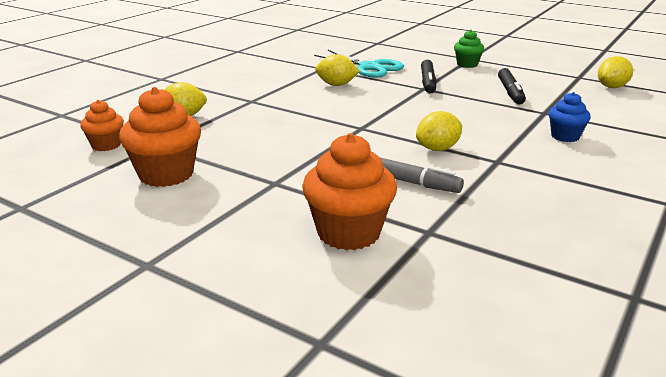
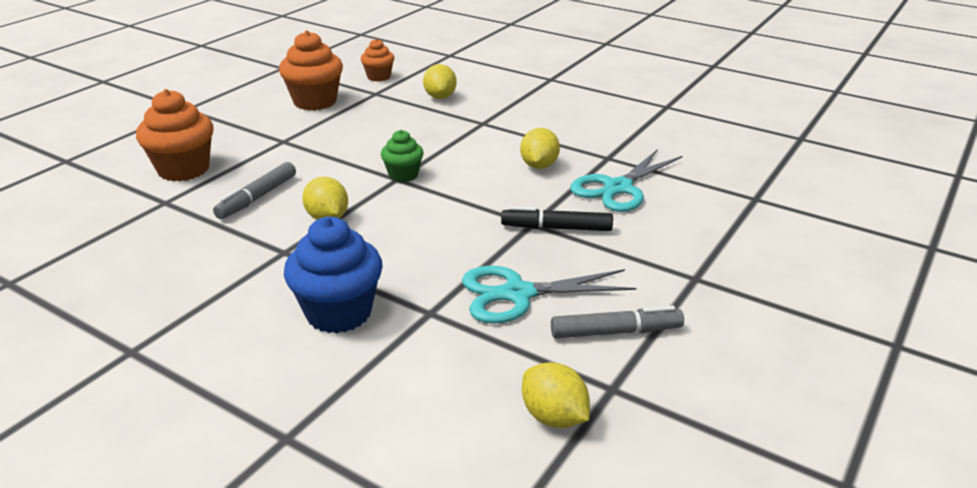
camera: 90 degrees right, 5 degrees up
green cupcake [454,30,484,68] -> green cupcake moved to [381,130,424,182]
black marker [498,68,526,104] -> turquoise scissors [462,266,636,324]
blue cupcake [549,92,591,142] -> blue cupcake [284,217,383,333], size x1.73
none -> grey marker [551,306,684,338]

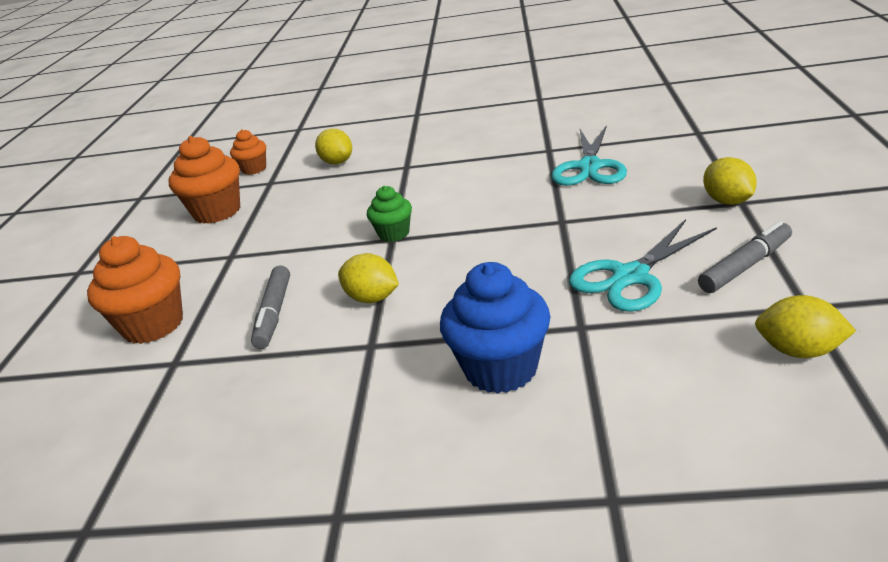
camera: 25 degrees left, 0 degrees up
black marker [501,206,613,231] -> none
yellow lemon [520,128,560,169] -> yellow lemon moved to [703,157,757,205]

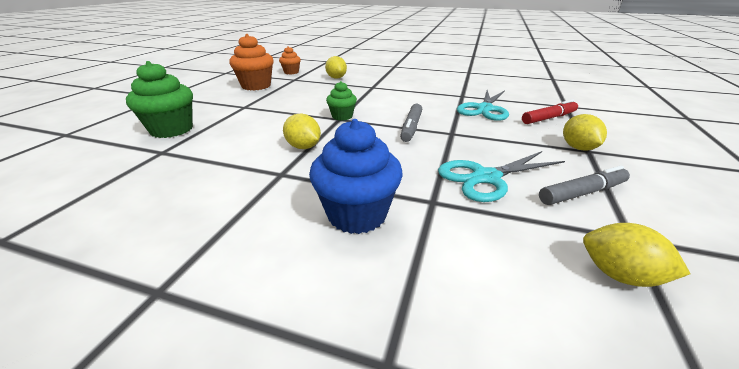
camera: 10 degrees right, 0 degrees up
orange cupcake [87,236,183,344] -> green cupcake [126,61,193,138]
grey marker [251,266,290,349] -> grey marker moved to [400,104,422,142]
none -> red marker [522,99,578,124]

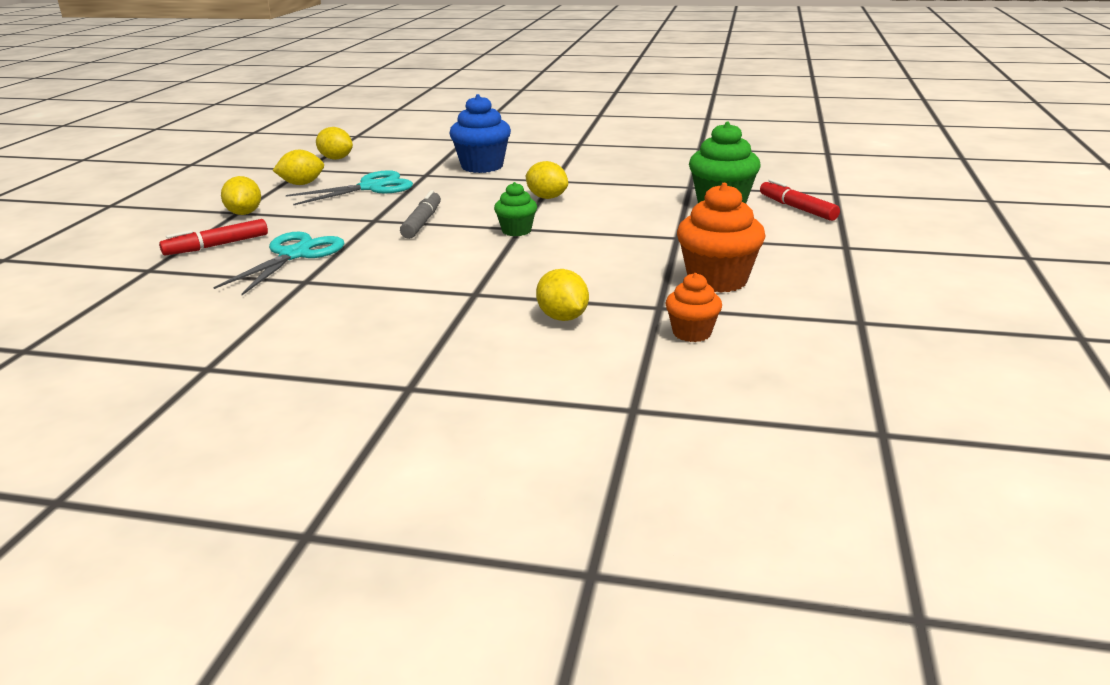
camera: 175 degrees right, 5 degrees down
grey marker [539,166,630,205] -> yellow lemon [272,150,324,185]
none -> red marker [760,179,840,221]

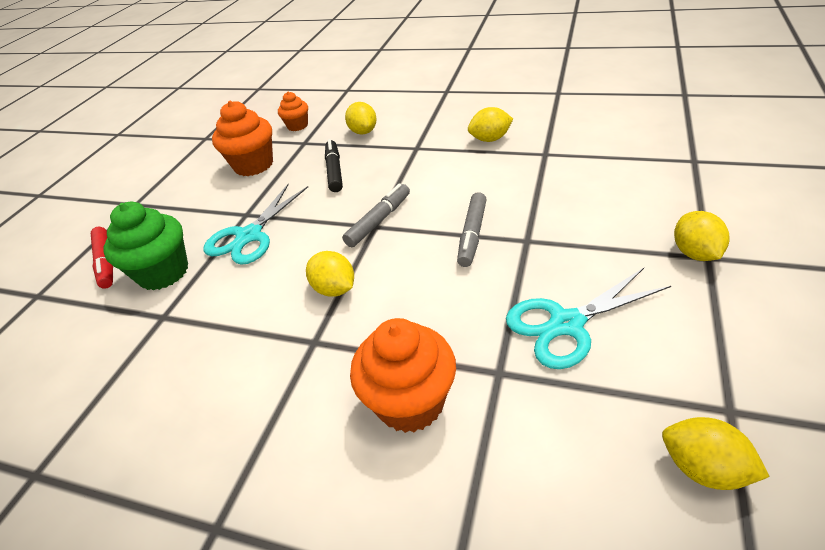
camera: 170 degrees left, 15 degrees up
red marker [159,219,268,255] -> none
turquoise scissors [213,232,344,295] -> turquoise scissors moved to [203,184,308,265]
yellow lemon [272,150,324,185] -> yellow lemon moved to [468,107,513,142]
blue cupcake [450,94,511,173] -> orange cupcake [350,318,456,433]
green cupcake [494,182,537,236] -> grey marker [342,183,410,247]
none -> black marker [325,139,343,192]

